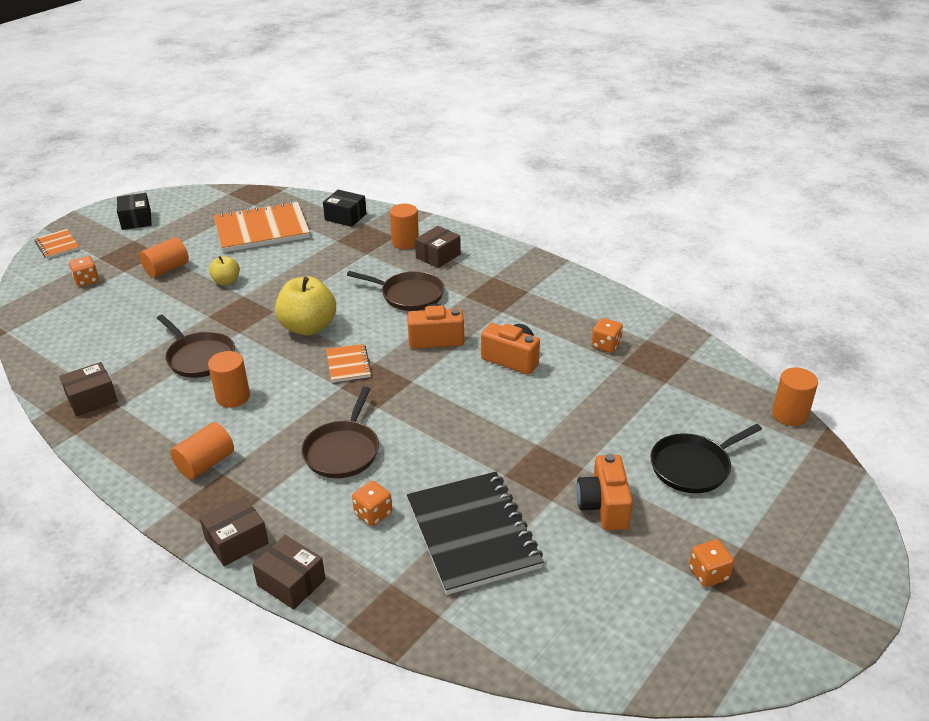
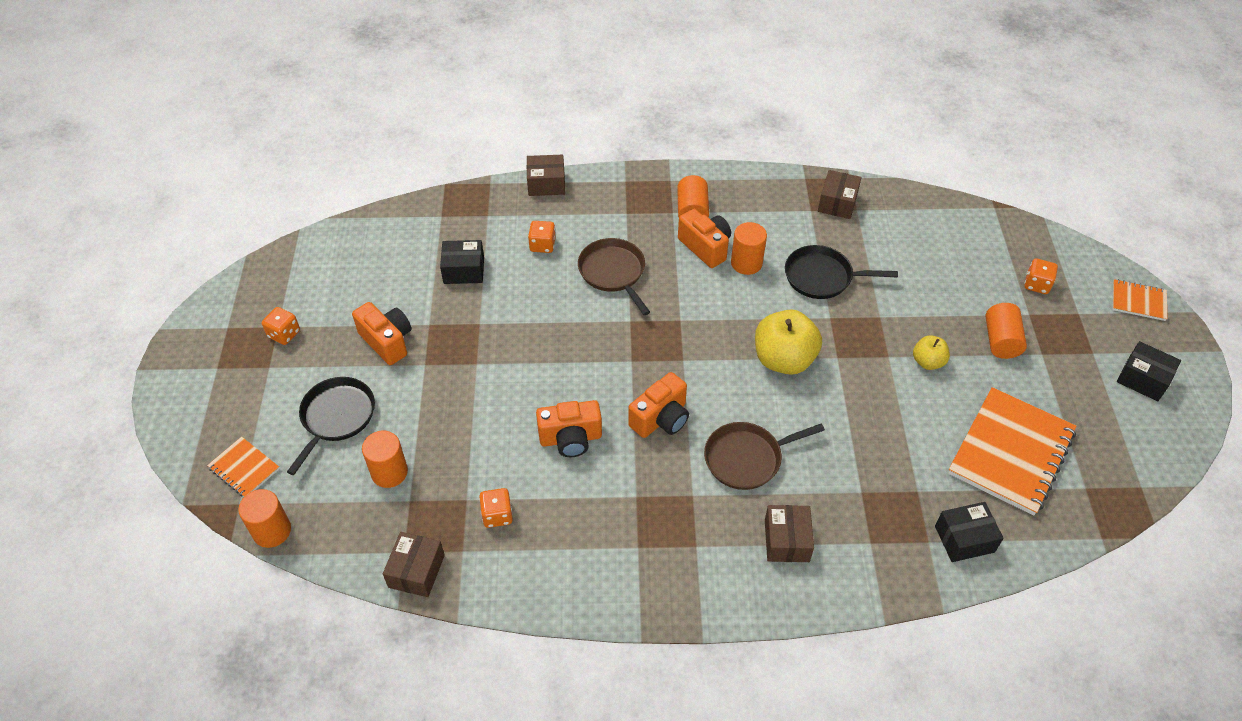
camera: 140 degrees right, 15 degrees up
brown pan [157,315,235,378] -> black pan [785,245,898,299]
brown box [199,496,269,566] -> brown box moved to [383,532,445,597]
orange notebook [326,344,372,383] -> orange notebook moved to [207,437,280,497]
orange cylinder [390,204,419,249] -> orange cylinder moved to [362,431,408,488]
black notebook [407,472,544,595] -> black box [440,240,484,284]
none -> orange camera [678,209,731,268]

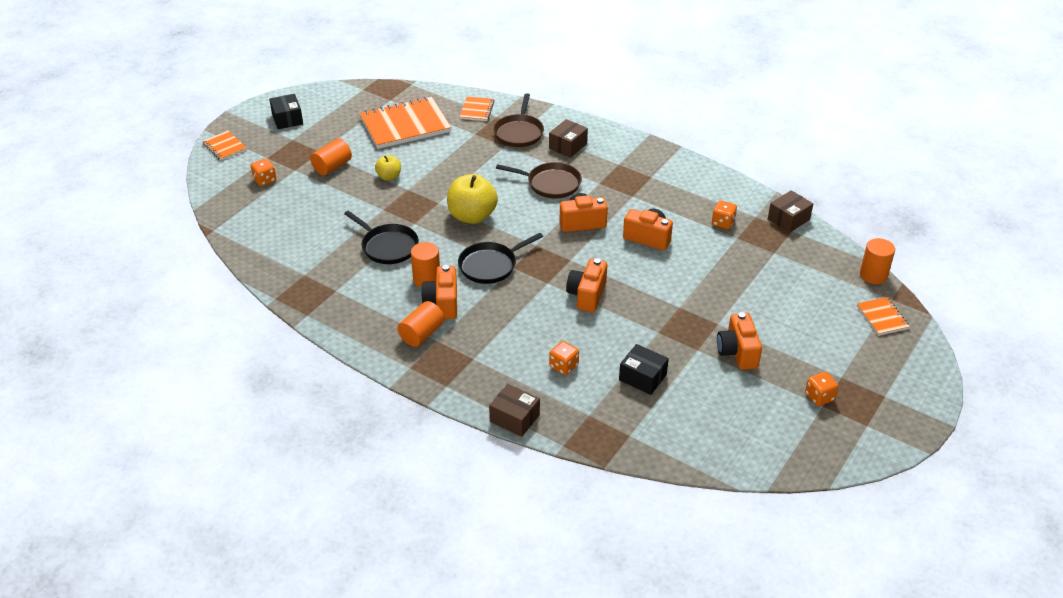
camera: 145 degrees left, 10 degrees down
black pan [287,377,375,475] -> black pan moved to [458,233,543,284]
orange cylinder [362,431,408,488] -> none
brown pan [578,238,650,315] -> brown pan moved to [493,93,544,147]
brown box [818,170,861,219] -> none
black box [935,502,1004,562] -> orange notebook [460,96,495,121]
none -> orange camera [566,258,607,312]

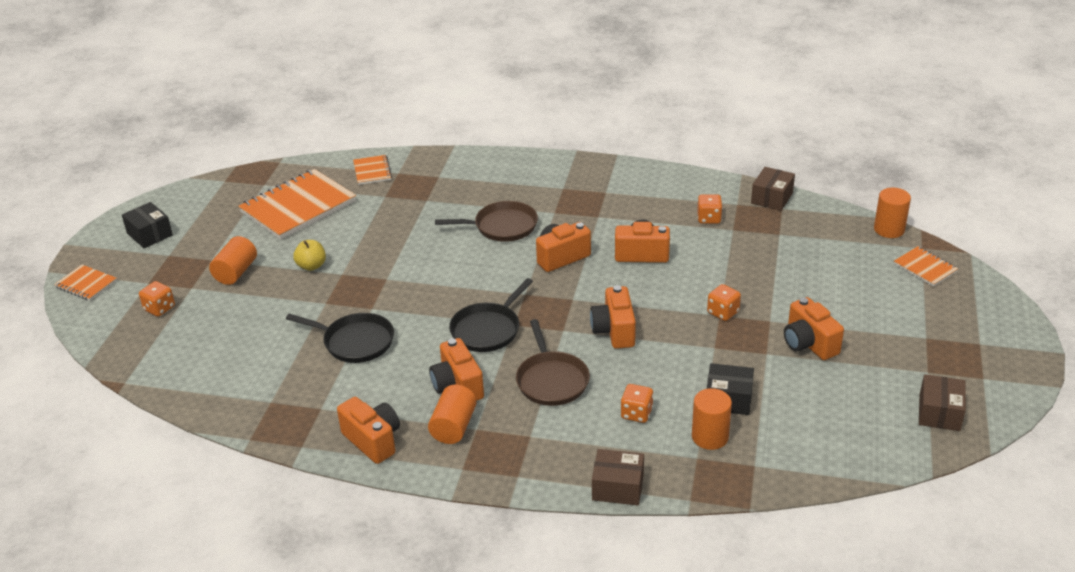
camera: 20 degrees left, 5 degrees down
orange cylinder [411,242,440,287] -> orange cylinder moved to [692,388,732,450]
yellow apple [447,174,498,224] -> none
brown pan [493,93,544,147] -> brown pan moved to [516,319,590,406]
brown box [549,119,588,158] -> brown box moved to [919,374,966,431]
orange dice [805,372,839,406] -> orange dice moved to [707,284,741,321]
none -> orange camera [337,397,400,464]

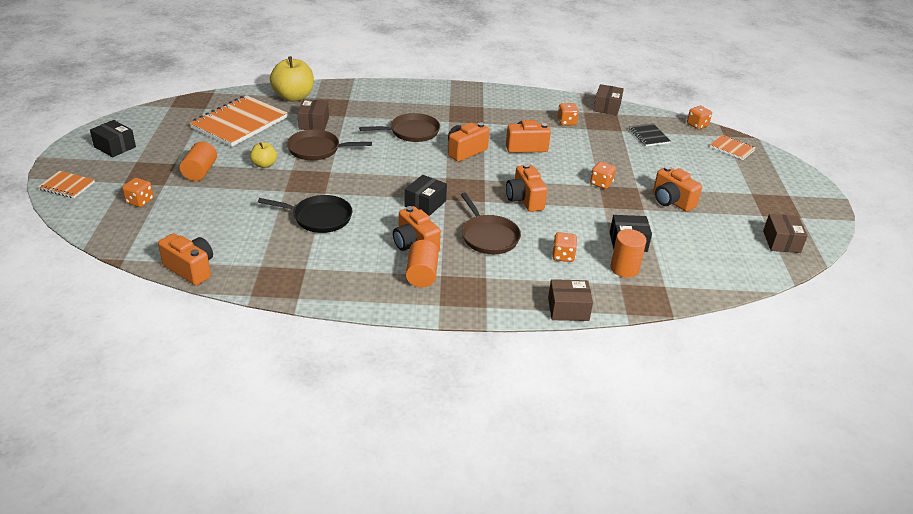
camera: 15 degrees left, 0 degrees up
orange camera [337,397,400,464] -> orange camera moved to [158,233,213,285]
orange notebook [353,155,392,185] -> yellow apple [270,56,314,102]
black pan [449,278,533,352] -> black box [405,175,447,216]
orange cylinder [874,188,911,238] -> orange dice [687,106,712,129]
none -> brown pan [287,130,372,160]
none -> brown box [297,99,329,131]
none -> black notebook [629,124,670,146]

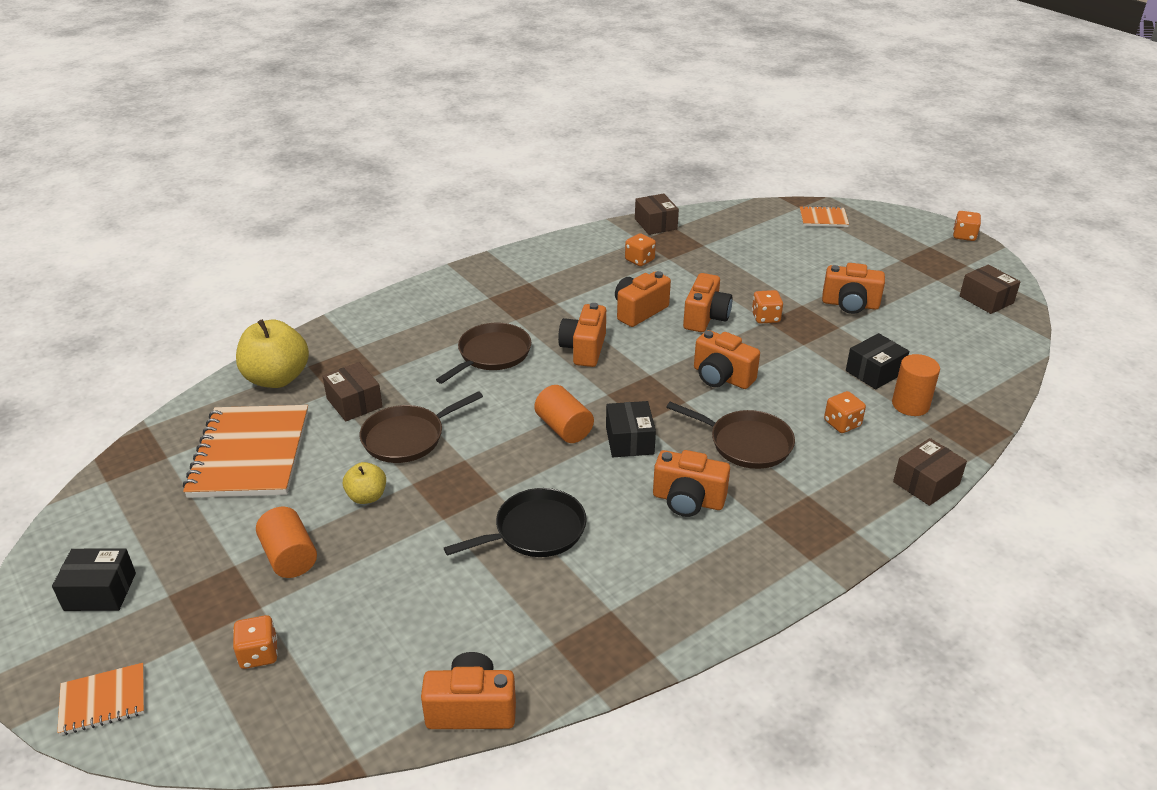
camera: 35 degrees left, 0 degrees up
orange cylinder [406,240,439,288] -> orange cylinder moved to [534,385,594,443]
black notebook [629,124,670,146] -> none
orange dice [687,106,712,129] -> orange dice moved to [953,211,981,241]
none -> orange camera [683,273,733,332]

